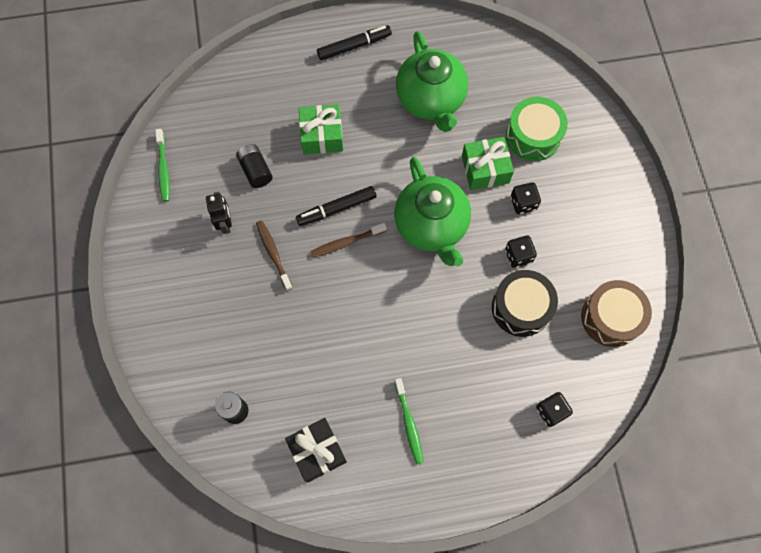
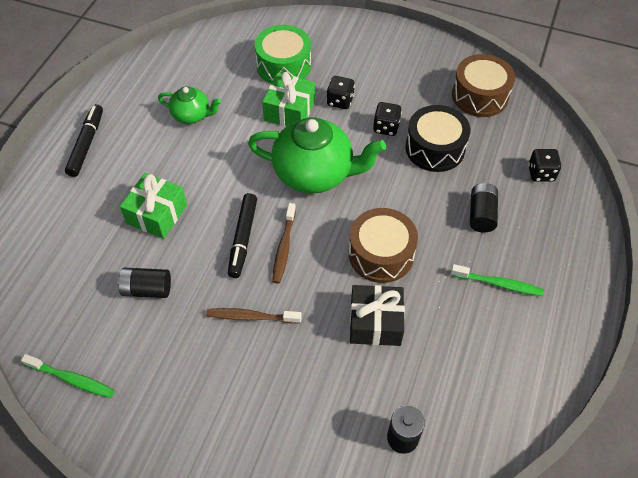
camera: 60 degrees left, 15 degrees down
black robot [206,192,232,234] -> none
black gift [285,418,347,483] -> black gift moved to [350,285,405,346]
green teapot [396,31,468,132] -> green teapot [158,87,221,124], size x0.53
none -> brown drum [349,208,418,283]
none -> black battery [470,183,498,233]

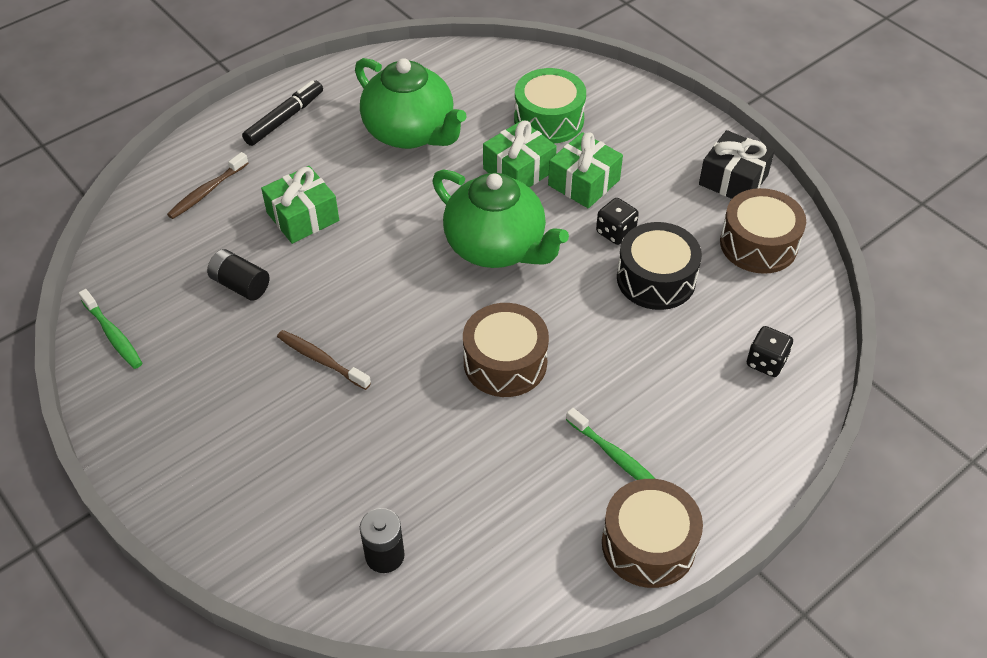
camera: 30 degrees right, 5 degrees down
green teapot [158,87,221,124] -> green teapot [355,58,467,149], size x1.89
black marker [228,193,257,278] -> none
brown toothbrush [272,203,296,284] -> brown toothbrush moved to [167,152,248,219]
black dice [327,76,355,109] -> green gift [548,132,623,208]
black gift [350,285,405,346] -> black gift moved to [699,130,775,199]
black battery [470,183,498,233] -> none
none -> brown drum [602,479,703,588]

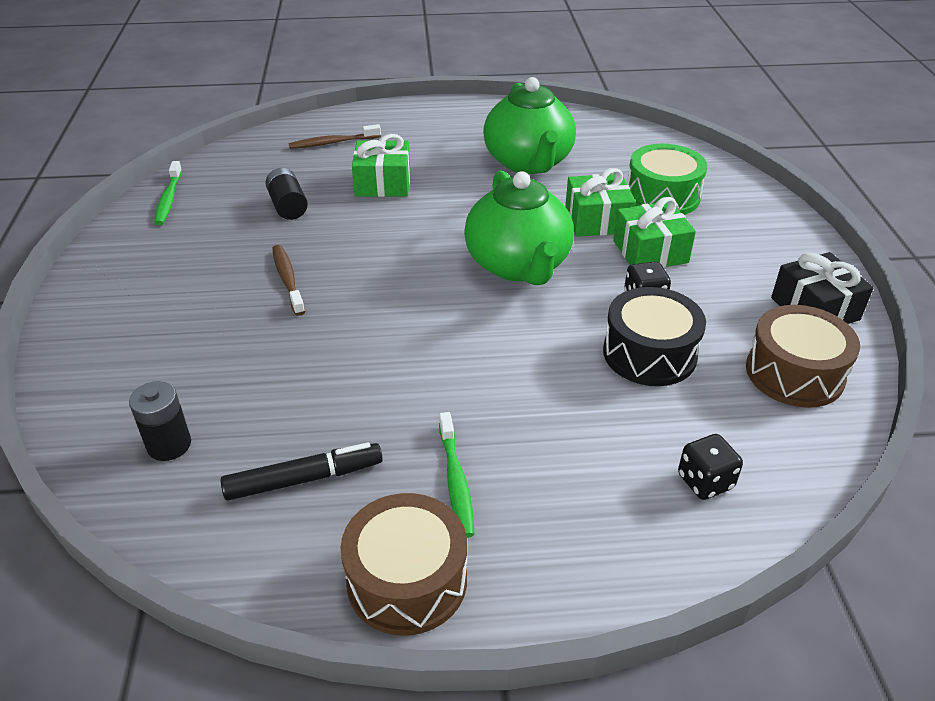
camera: 35 degrees right, 10 degrees down
black marker [242,80,323,146] -> black marker moved to [220,442,383,501]
brown drum [463,303,549,397] -> none

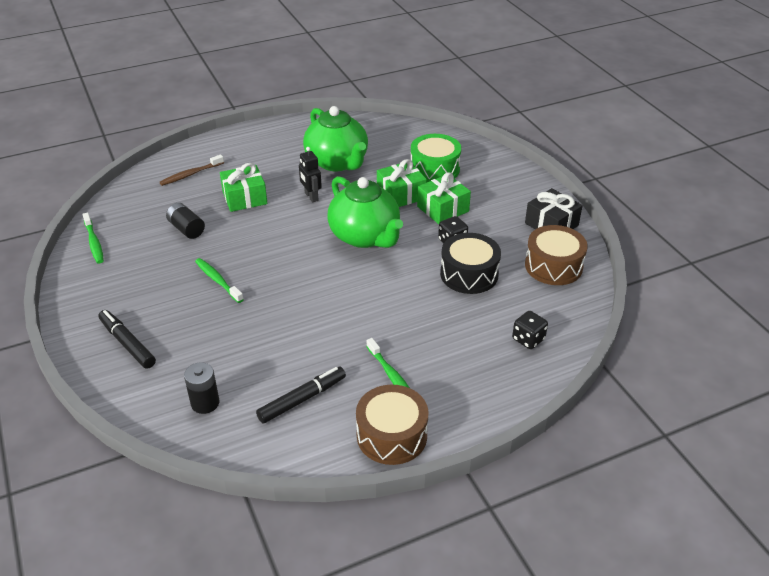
camera: 20 degrees left, 0 degrees up
brown toothbrush [272,245,305,316] -> green toothbrush [195,258,244,303]
none -> black marker [98,310,156,369]
none -> black robot [299,147,322,203]

